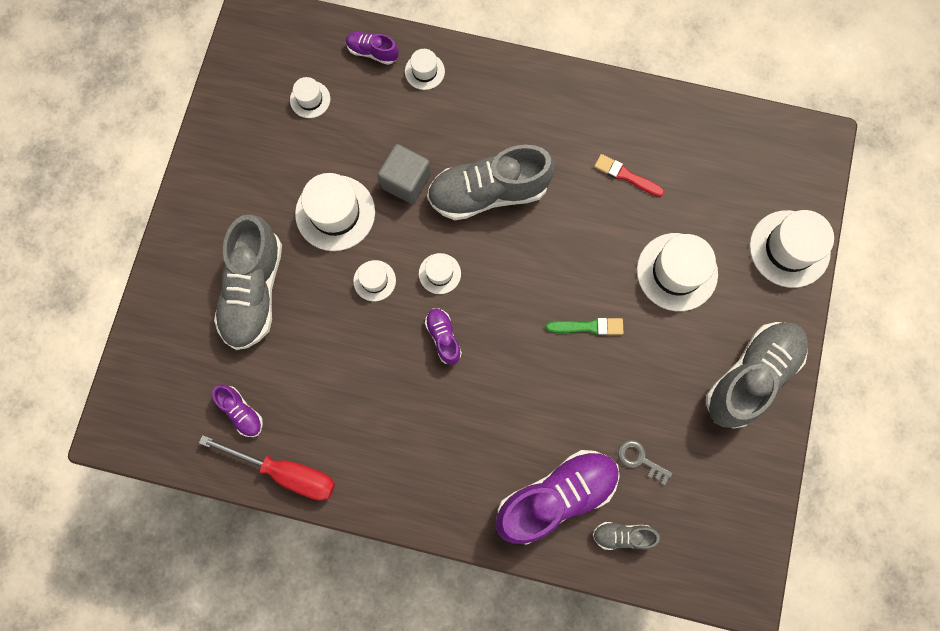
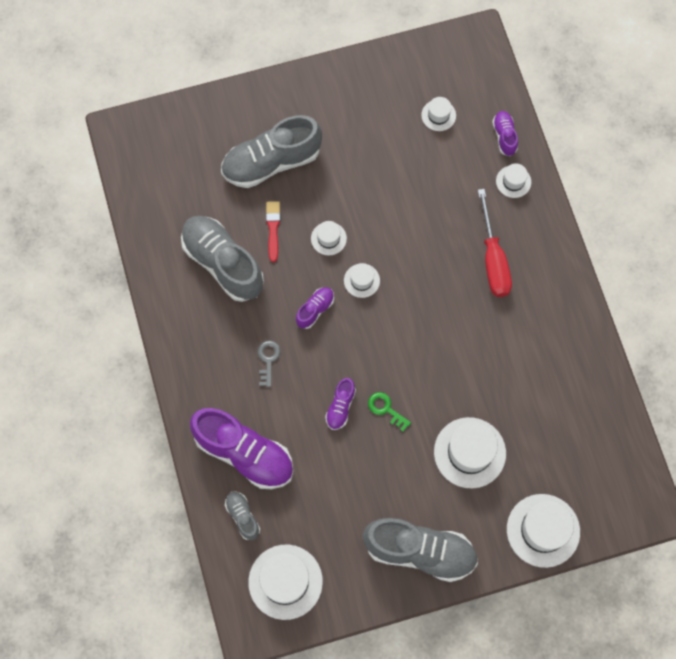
camera: 60 degrees right, 5 degrees down
red screwdriver [199,435,335,501] -> red screwdriver moved to [478,189,512,297]
purple shoe [212,384,263,437] -> purple shoe moved to [325,378,356,430]
white hat [295,173,375,251] -> white hat moved to [248,545,323,620]
grey cube [378,144,431,204] -> none
grey shoe [427,145,555,220] -> grey shoe moved to [181,216,264,302]
green brush [546,318,624,335] -> green key [368,392,411,431]
red brush [594,154,664,197] -> red brush moved to [266,201,280,262]
grey key [618,440,673,485] -> grey key moved to [258,340,281,387]

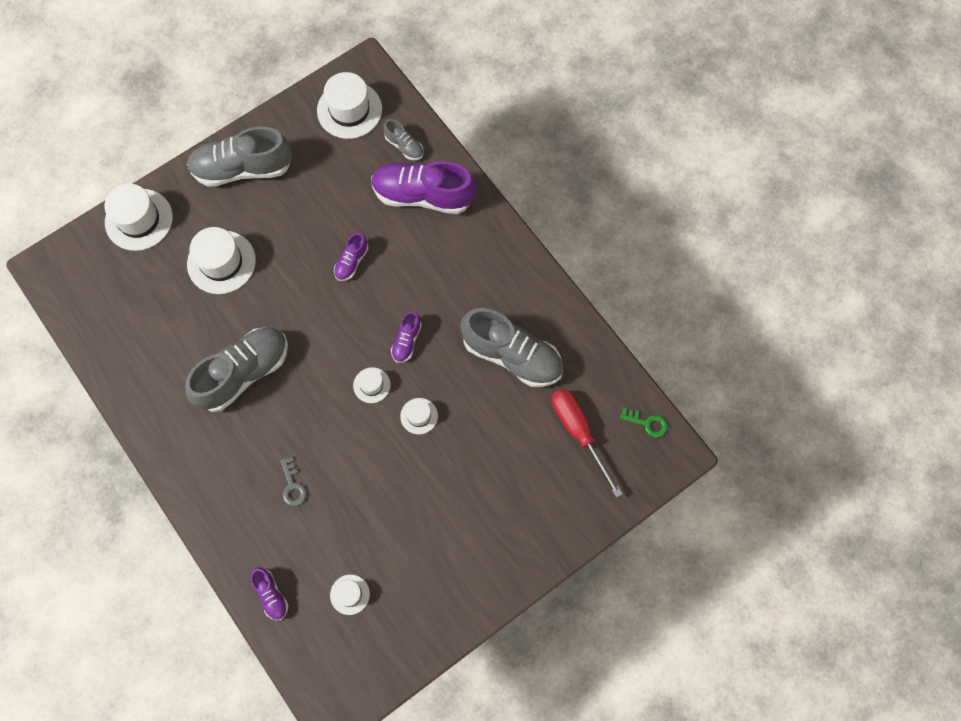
camera: 160 degrees right, 0 degrees up
grey shoe [221,115,322,188] -> grey shoe moved to [185,327,288,412]
grey key [258,340,281,387] -> grey key moved to [281,457,307,506]
red brush [266,201,280,262] -> none
purple shoe [325,378,356,430] -> purple shoe turned 150 degrees counterclockwise [334,233,368,281]
green key [368,392,411,431] -> green key moved to [620,407,668,438]
red screwdriver [478,189,512,297] -> red screwdriver moved to [551,388,623,497]
white hat [496,163,531,198] -> none

